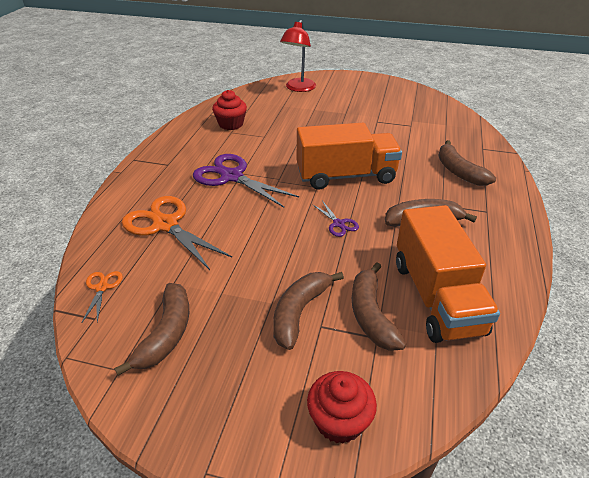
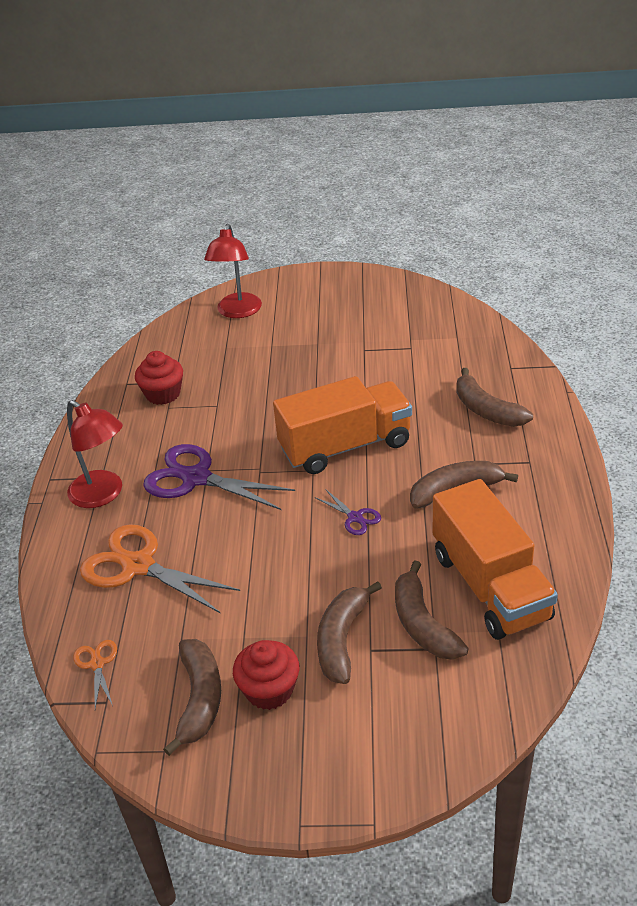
camera: 10 degrees left, 0 degrees up
red cupcake [307,371,377,444] -> red cupcake moved to [233,640,300,710]
none -> red lamp [67,400,123,508]

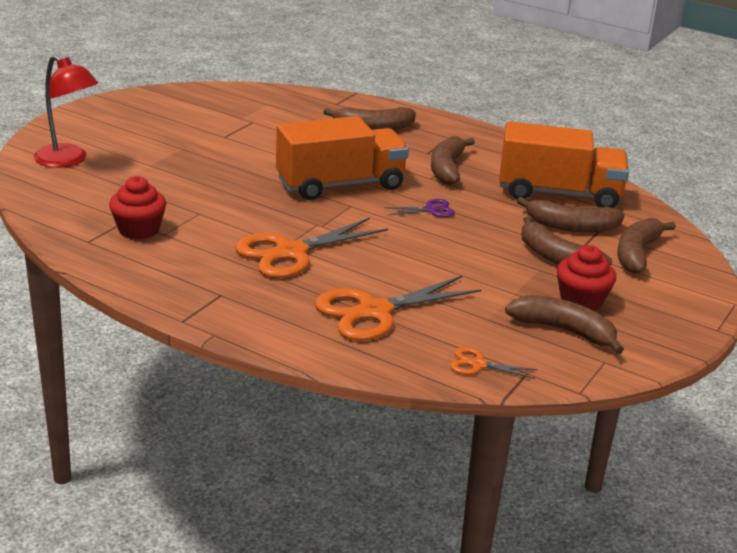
camera: 65 degrees left, 10 degrees down
red lamp [67,400,123,508] -> none
purple scissors [143,444,295,510] -> orange scissors [235,218,388,278]
orange truck [273,376,412,474] -> orange truck turned 60 degrees clockwise [276,116,409,200]
none -> brown banana [617,218,676,274]

